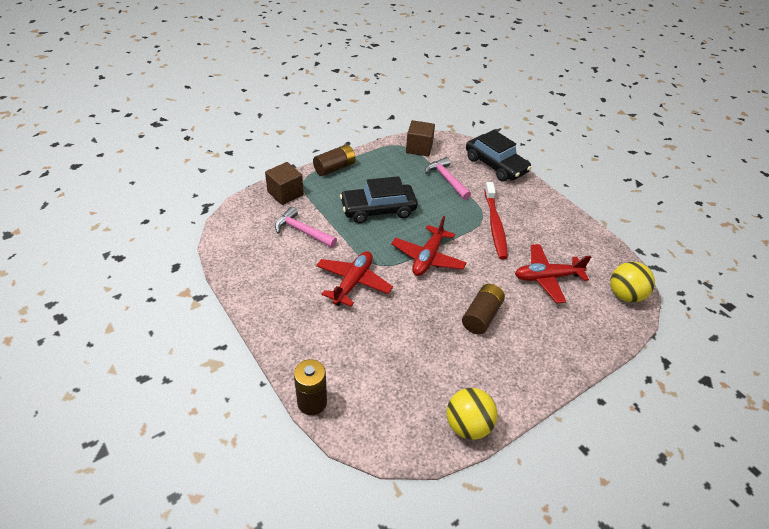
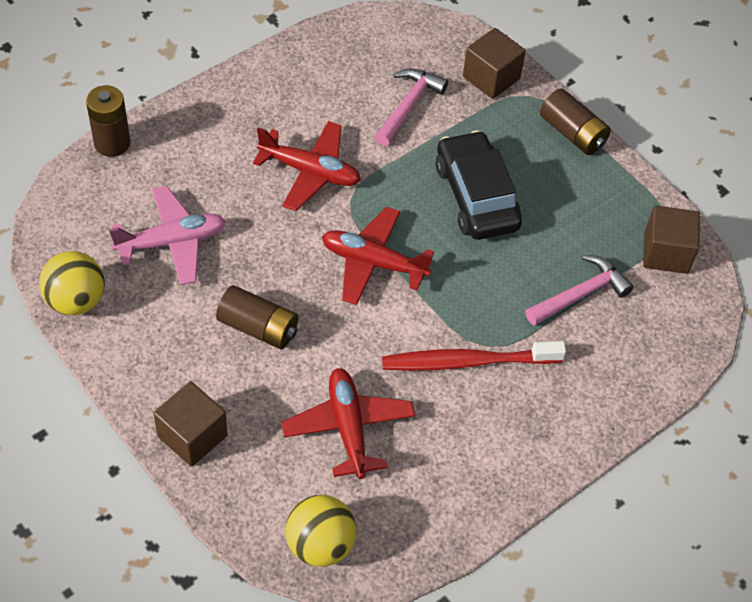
camera: 85 degrees right, 10 degrees up
black car [466,130,532,181] -> none
none -> pink plane [109,185,226,285]
none -> brown cube [153,381,228,467]

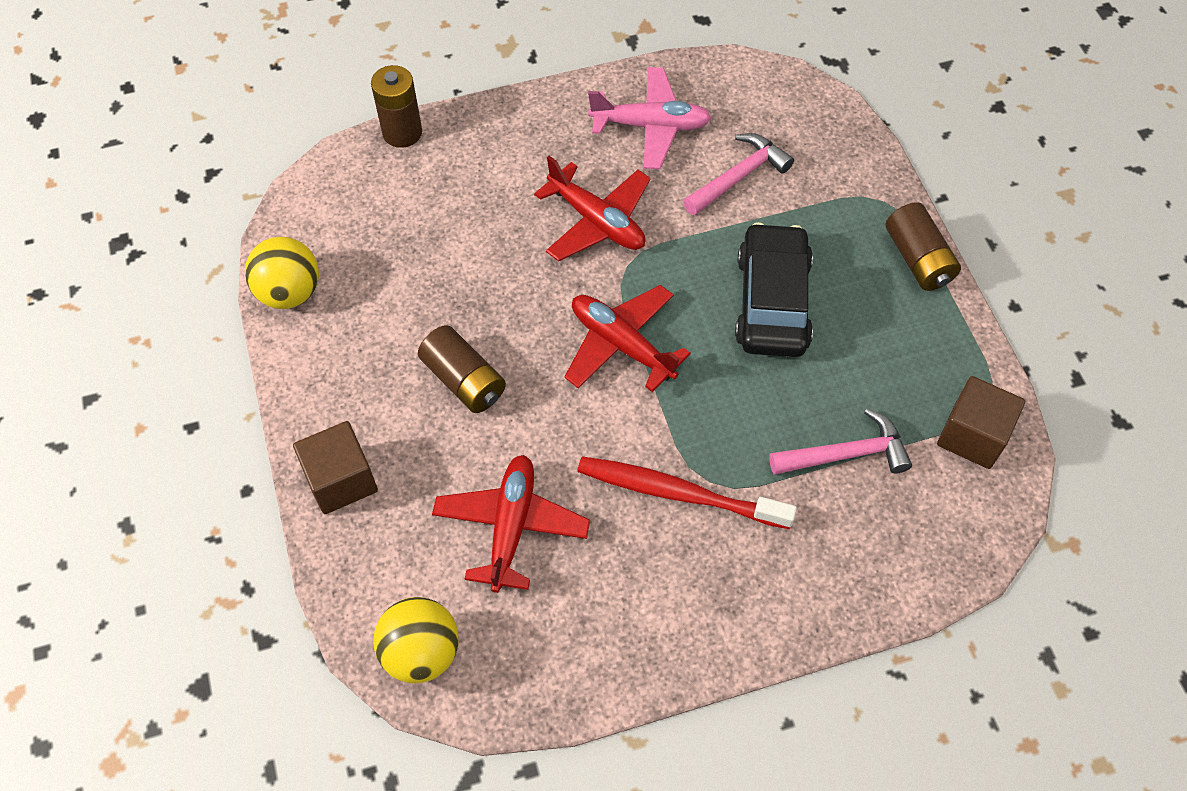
camera: 25 degrees right, 5 degrees up
pink plane [109,185,226,285] -> pink plane moved to [588,67,712,169]
brown cube [463,28,526,99] -> none

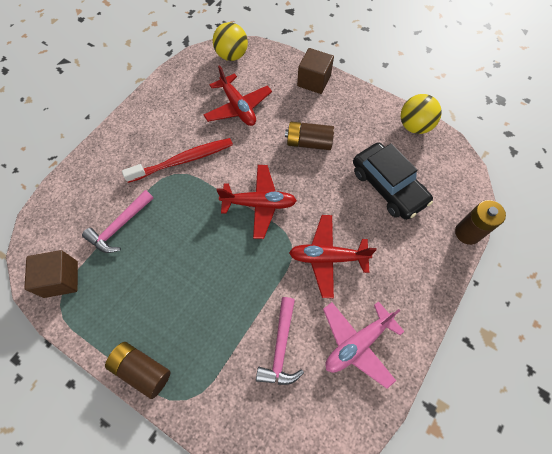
camera: 140 degrees right, 5 degrees up
black car [735,222,813,357] -> black car moved to [353,142,433,220]

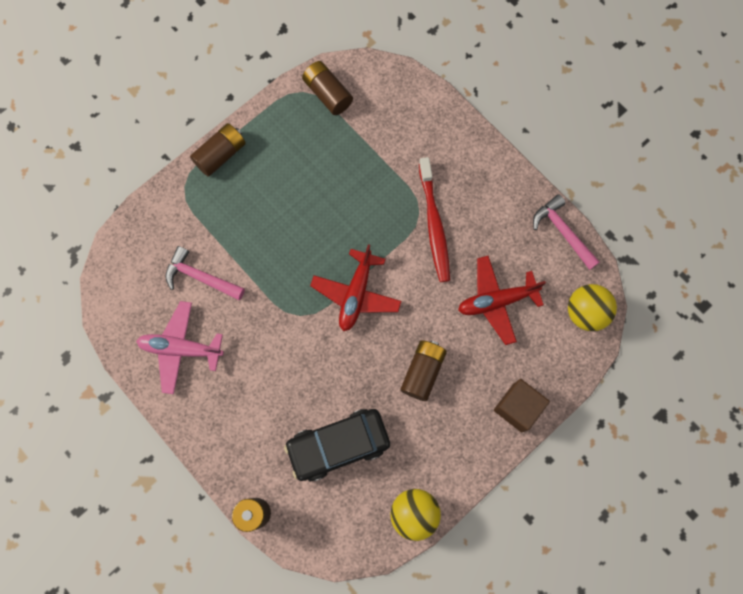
camera: 105 degrees right, 10 degrees up
brown cube [24,250,78,298] -> brown battery [302,61,353,115]
pink hammer [82,190,154,253] -> pink hammer moved to [533,194,600,270]
red plane [289,215,376,298] -> none
pink plane [323,301,405,389] -> pink plane turned 60 degrees counterclockwise [136,301,224,394]

